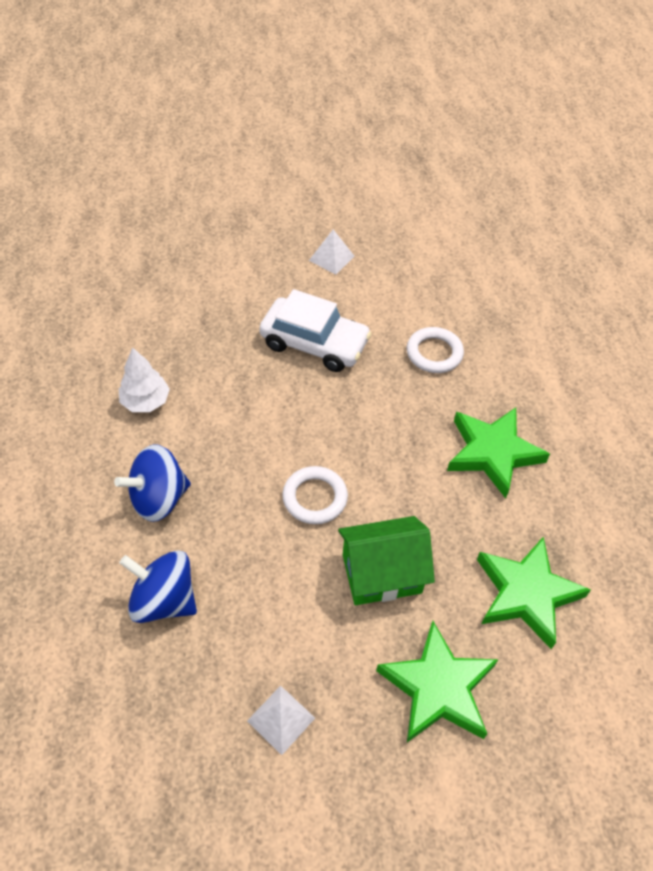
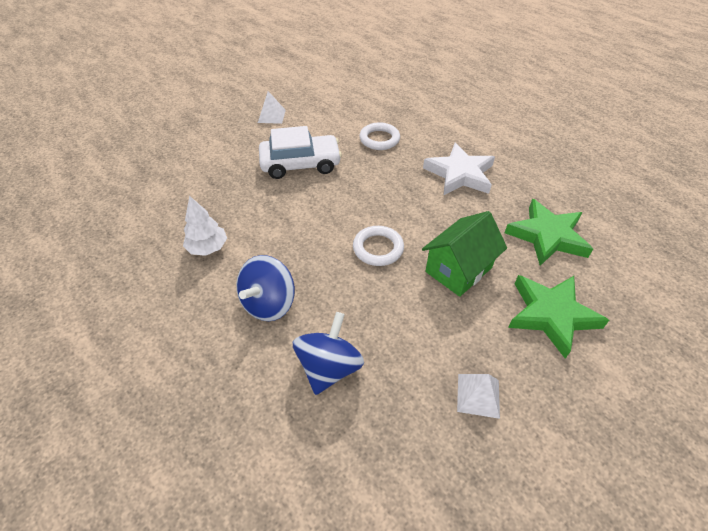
camera: 30 degrees left, 5 degrees down
blue spinning top [119,550,197,623] -> blue spinning top turned 120 degrees clockwise [293,312,364,395]
green star [447,408,550,499] -> white star [423,143,495,195]

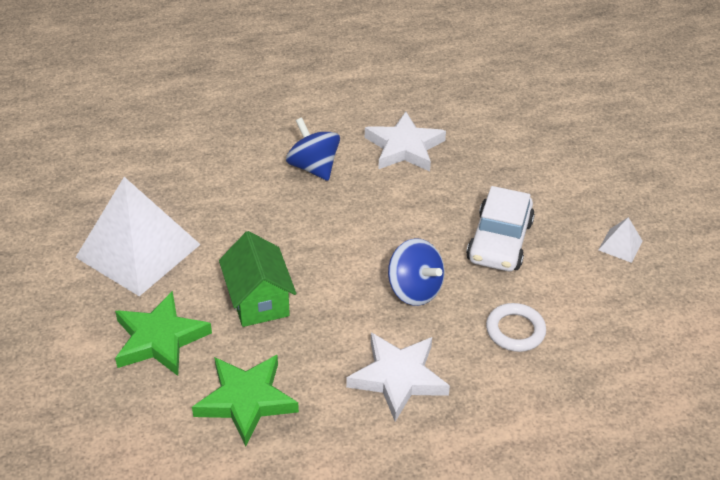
camera: 115 degrees right, 5 degrees down
white tree [183,196,227,256] -> white star [365,112,446,171]
blue spinning top [293,312,364,395] -> blue spinning top moved to [388,238,445,306]
white ring [353,226,404,266] -> none
white pyramid [457,374,500,419] -> white pyramid [75,177,201,296], size x2.47

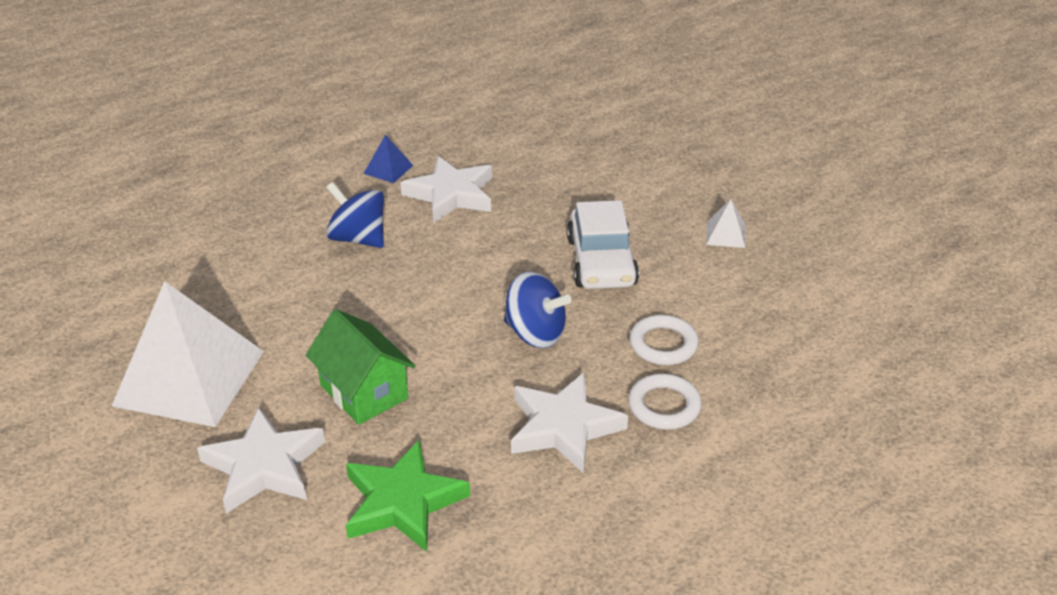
camera: 20 degrees left, 5 degrees down
green star [115,291,212,376] -> white star [197,407,325,513]
none -> blue pyramid [363,135,413,183]
none -> white ring [628,374,702,430]

